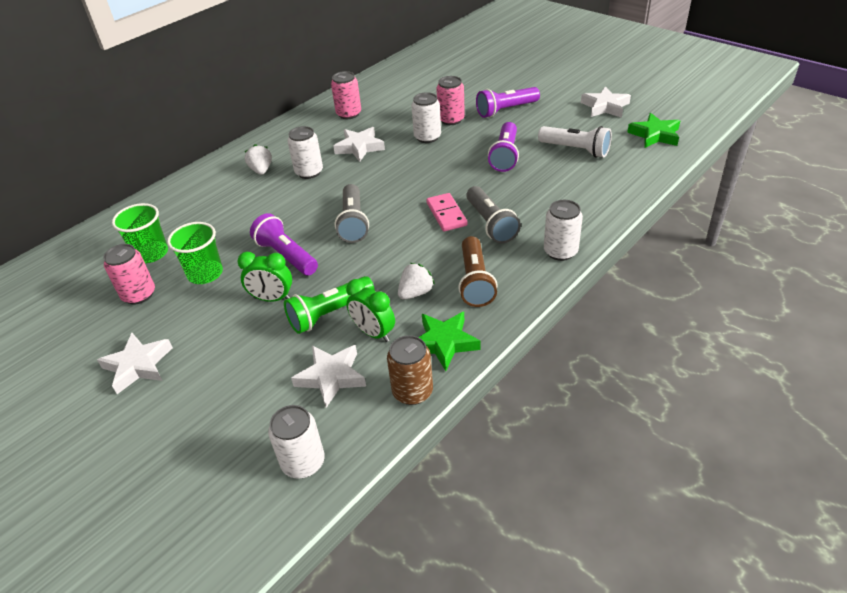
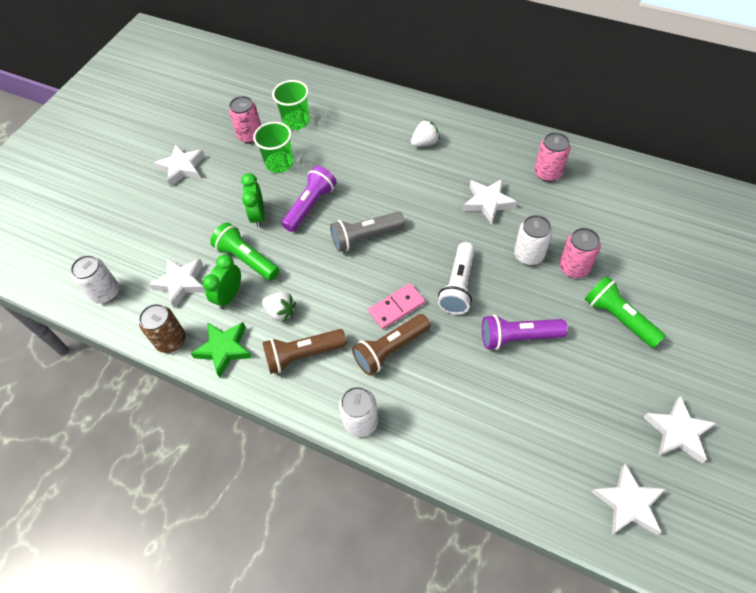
camera: 75 degrees right, 15 degrees up
white can [288,126,323,179] -> none
grey flashlight [466,186,521,244] -> brown flashlight [352,314,430,375]
purple flashlight [476,87,540,118] -> green flashlight [585,276,666,348]
white flashlight [538,126,612,158] -> white flashlight moved to [438,242,475,315]
green star [627,113,680,148] -> white star [592,464,666,535]

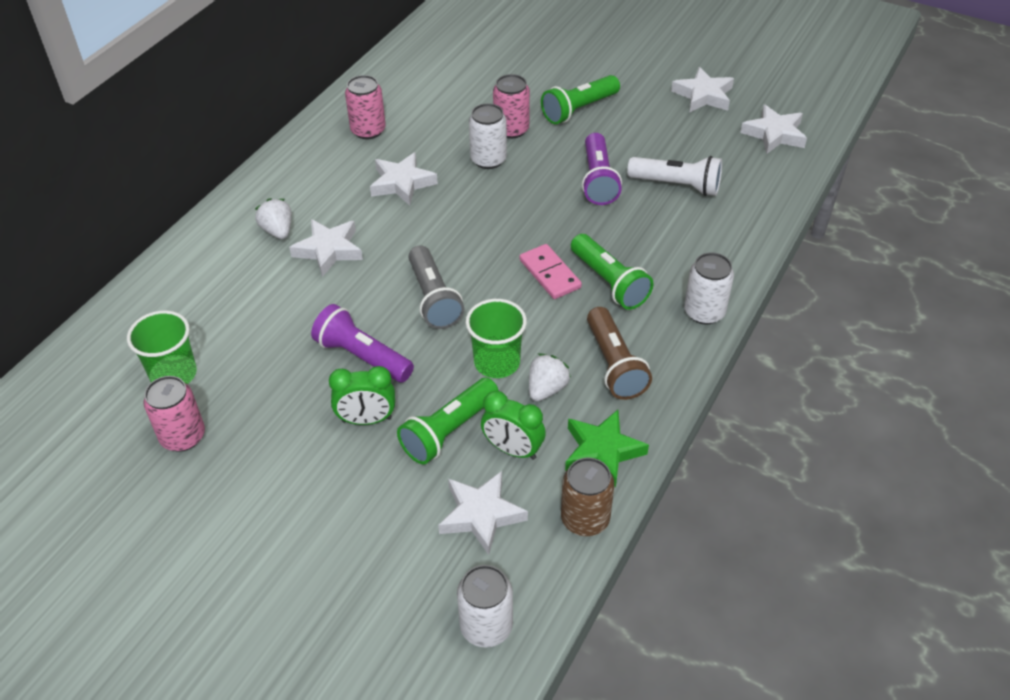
camera: 90 degrees left, 10 degrees down
white star [154,144,205,187] -> white star moved to [289,219,363,277]
green cup [253,122,294,173] -> green cup moved to [466,299,527,378]
brown flashlight [352,314,430,375] -> green flashlight [571,234,654,310]
white flashlight [438,242,475,315] -> white flashlight moved to [627,156,722,196]

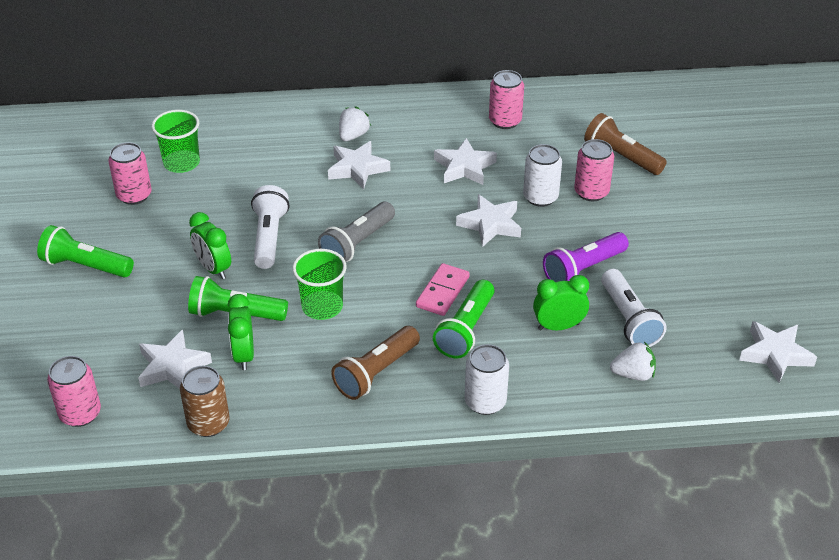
camera: 55 degrees right, 5 degrees down
purple flashlight [311,304,414,382] -> white flashlight [251,185,289,269]
white can [457,565,513,648] -> pink can [47,356,101,427]
white strawberry [529,354,571,401] -> white strawberry moved to [610,342,656,381]
green flashlight [541,75,620,124] -> green flashlight moved to [37,225,134,278]
green star [565,410,649,488] -> none
white star [671,67,734,113] -> white star moved to [456,194,521,247]
none -> green clock [533,275,589,330]
none -> brown flashlight [584,113,667,175]

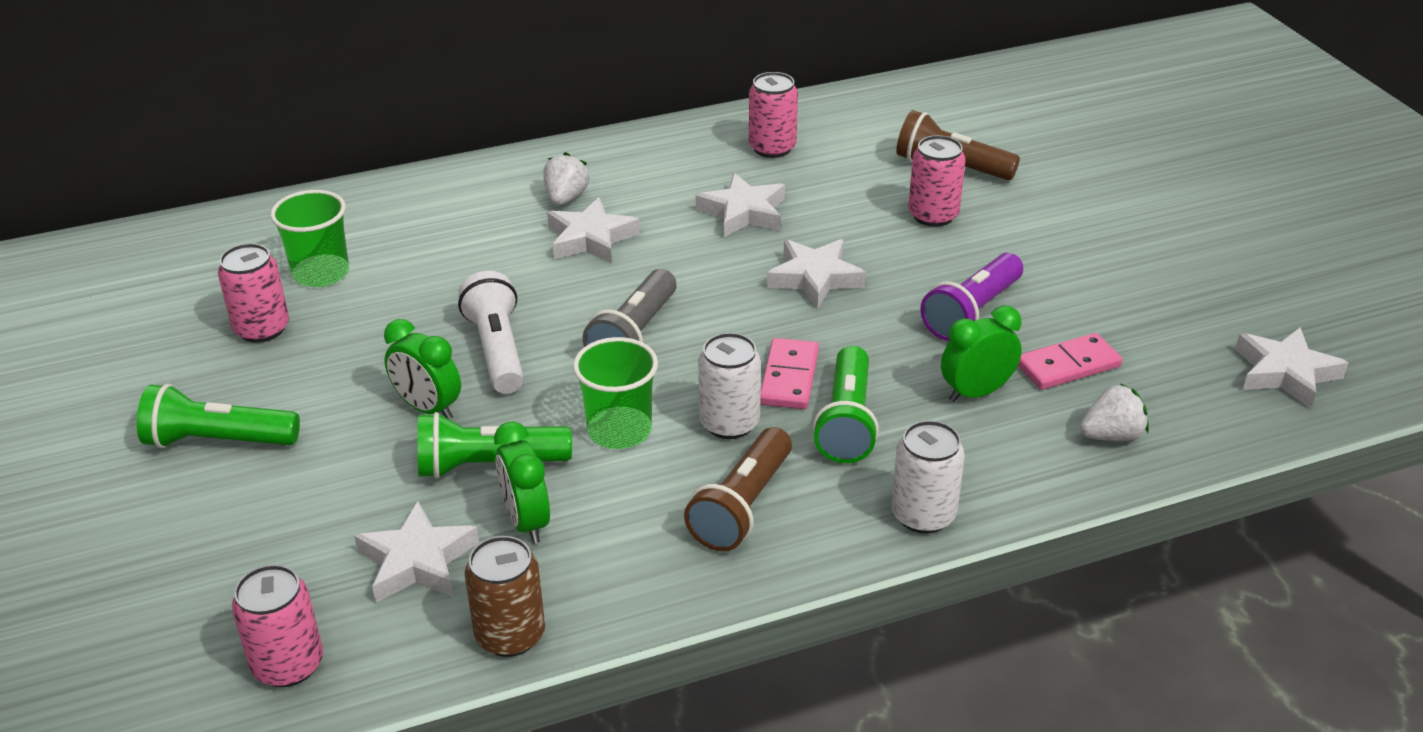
camera: 15 degrees left, 5 degrees down
white can [523,144,562,207] -> white can moved to [698,333,761,439]
white flashlight [601,269,666,347] -> pink domino [1018,333,1122,390]

